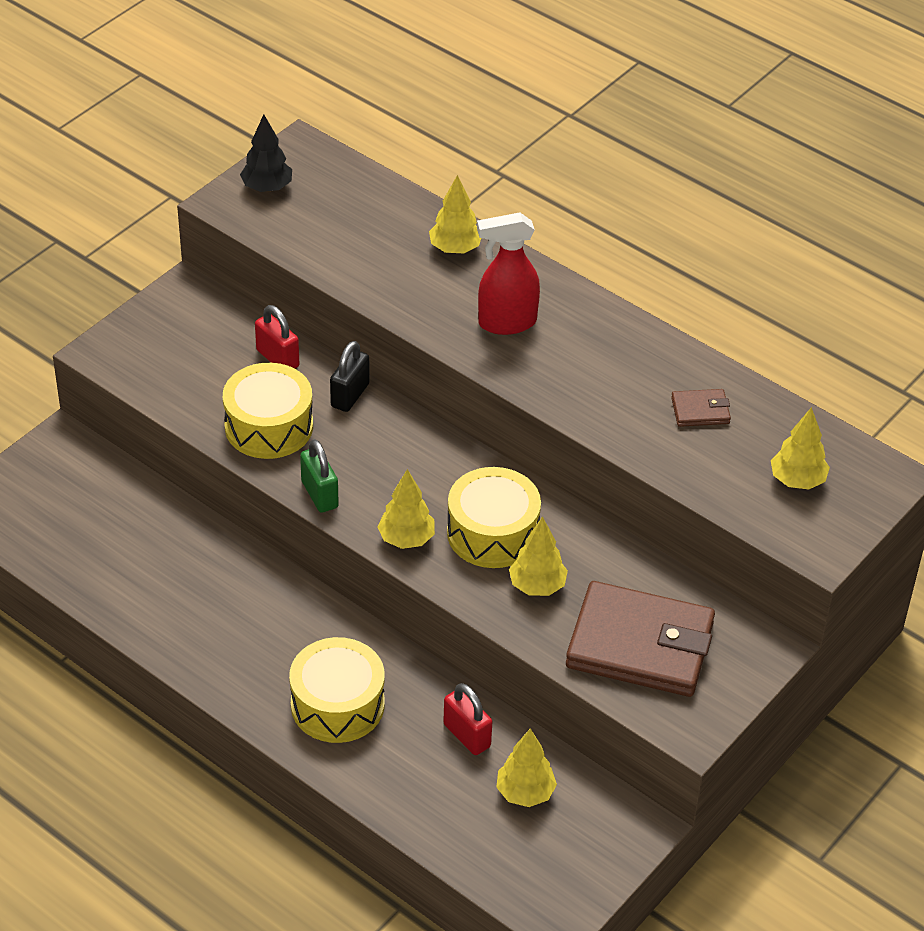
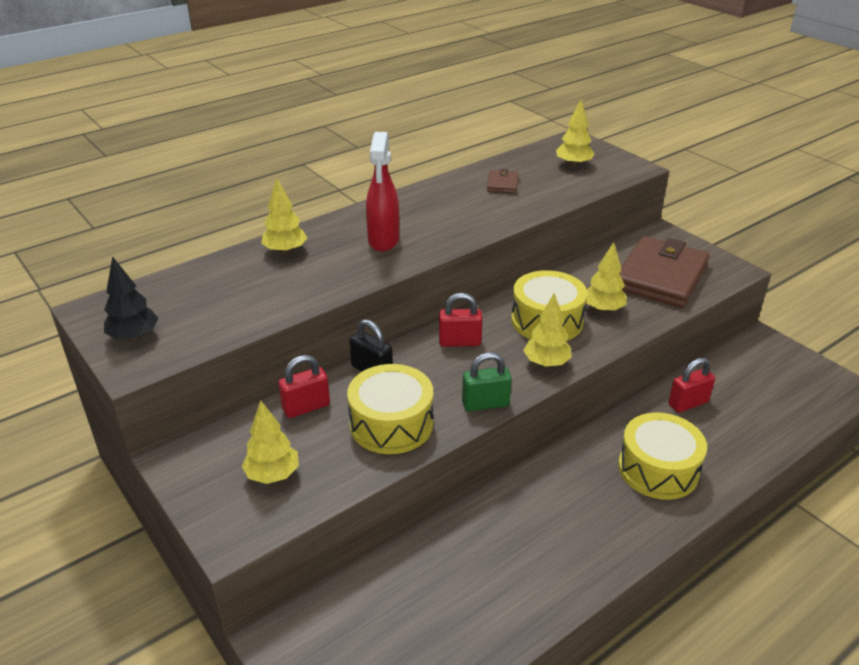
camera: 75 degrees left, 10 degrees down
yellow tree [496,728,557,807] -> yellow tree moved to [242,400,299,484]
none -> red padlock [439,293,483,347]

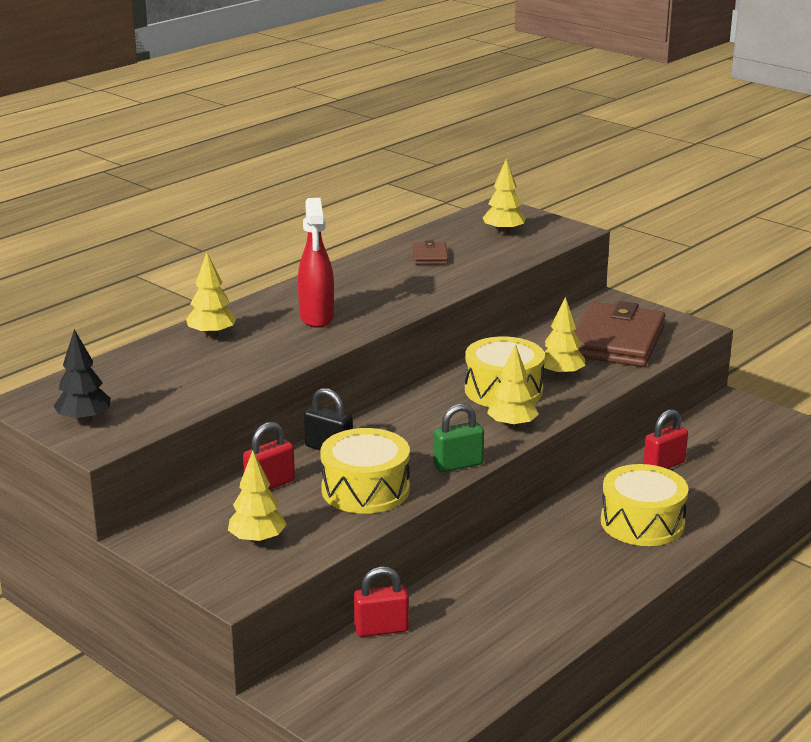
camera: 10 degrees left, 10 degrees down
red padlock [439,293,483,347] -> red padlock moved to [354,567,409,637]

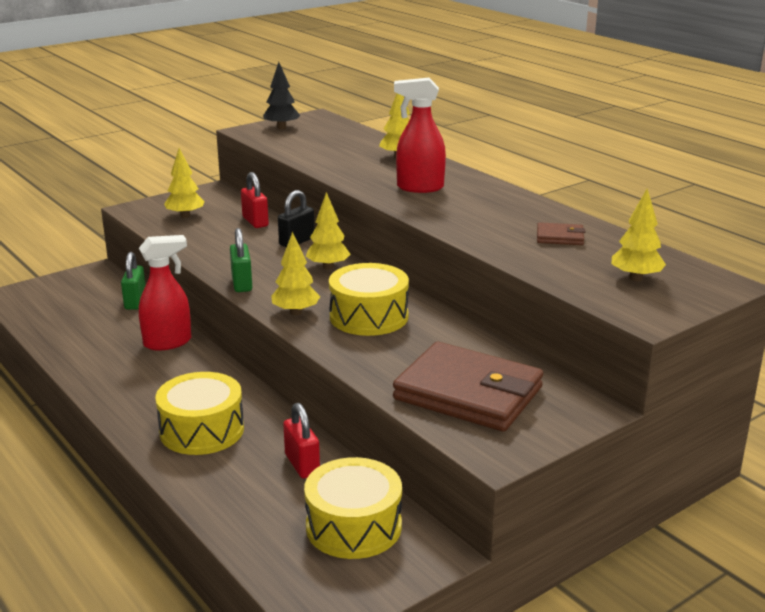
camera: 100 degrees right, 0 degrees up
yellow drum [320,428,410,514] -> yellow drum moved to [304,457,402,559]
red padlock [354,567,409,637] -> green padlock [121,252,146,310]
yellow tree [544,297,585,378] -> yellow tree moved to [306,192,351,270]
none -> red spray bottle [139,235,191,350]

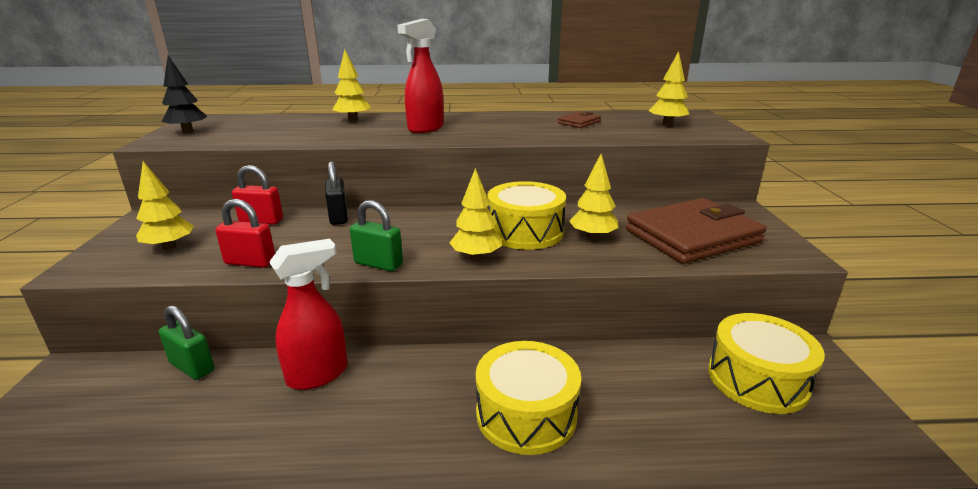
camera: 55 degrees left, 0 degrees up
red spray bottle [139,235,191,350] -> red spray bottle turned 45 degrees clockwise [269,239,348,390]
red padlock [283,403,320,478] -> red padlock moved to [215,199,275,268]
yellow tree [306,192,351,270] -> yellow tree moved to [569,154,619,240]

